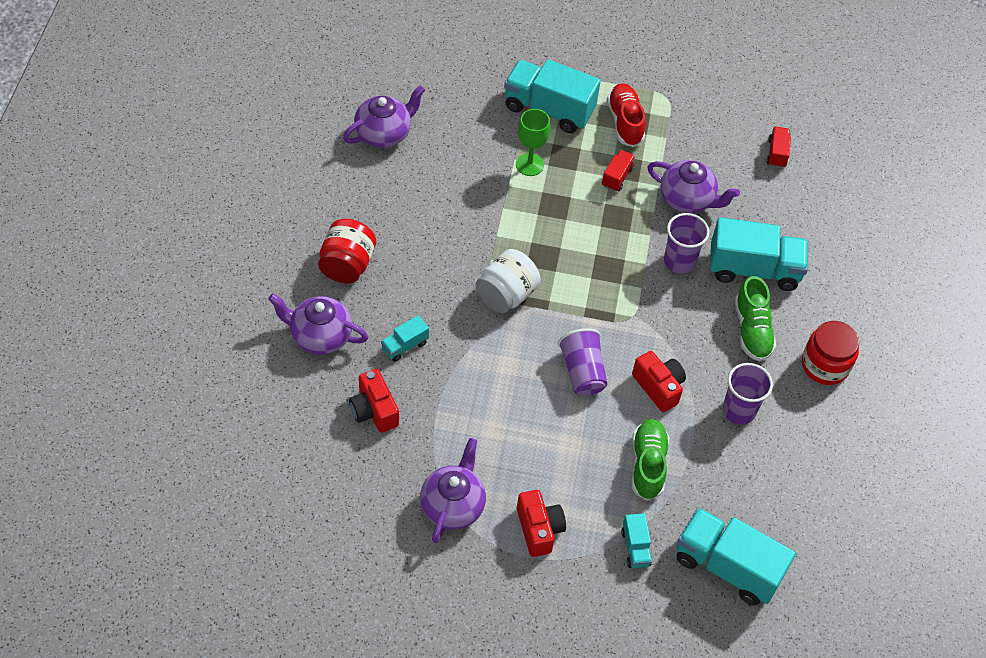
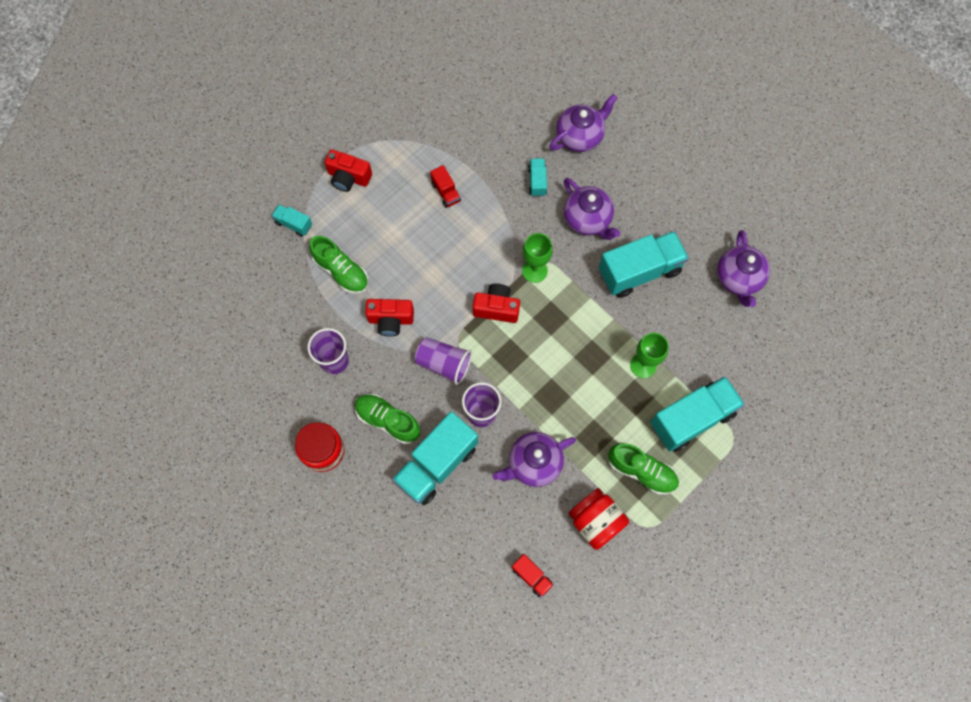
camera: 130 degrees right, 15 degrees up
red jar [318,219,376,284] -> red jar moved to [568,488,629,550]
red camera [349,369,399,433] -> red camera moved to [473,284,520,323]
purple teapot [420,438,486,543] -> purple teapot moved to [564,178,620,240]
white jar [475,249,540,313] -> green goblet [522,233,552,283]
purple cup [558,328,607,396] -> purple cup moved to [415,337,472,385]
red truck [602,150,635,192] -> red truck moved to [430,165,461,208]
red shoe [607,83,646,147] -> green shoe [608,443,679,495]
turquoise truck [676,508,796,606] -> turquoise truck moved to [599,231,689,298]

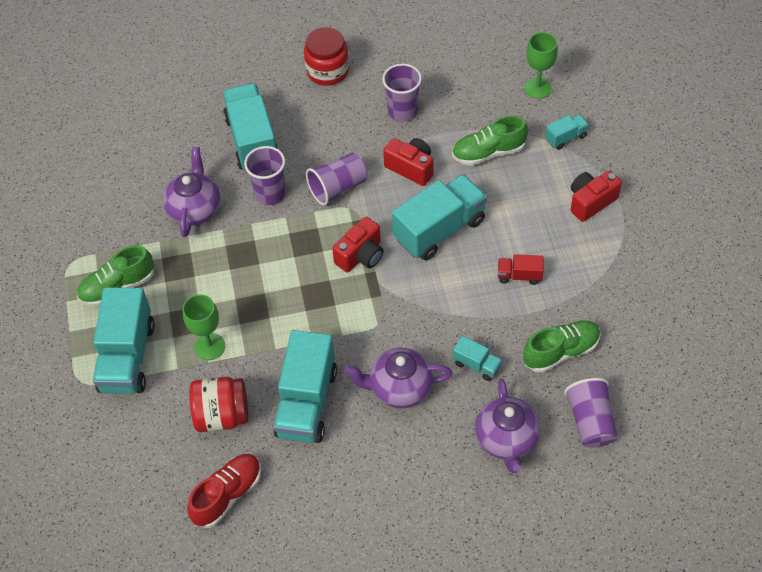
camera: 125 degrees right, 15 degrees down
green shoe [355,394,420,444] -> green shoe moved to [523,320,601,373]
red camera [365,299,414,336] -> red camera turned 90 degrees clockwise [383,138,434,186]
red truck [512,554,554,597] -> none
green goblet [522,233,552,283] -> green goblet moved to [524,32,558,99]
red jar [568,488,629,550] -> red jar moved to [189,377,248,432]
purple teapot [717,230,770,307] -> red shoe [187,454,261,528]
none -> turquoise truck [392,174,487,260]
none -> purple cup [564,378,617,448]

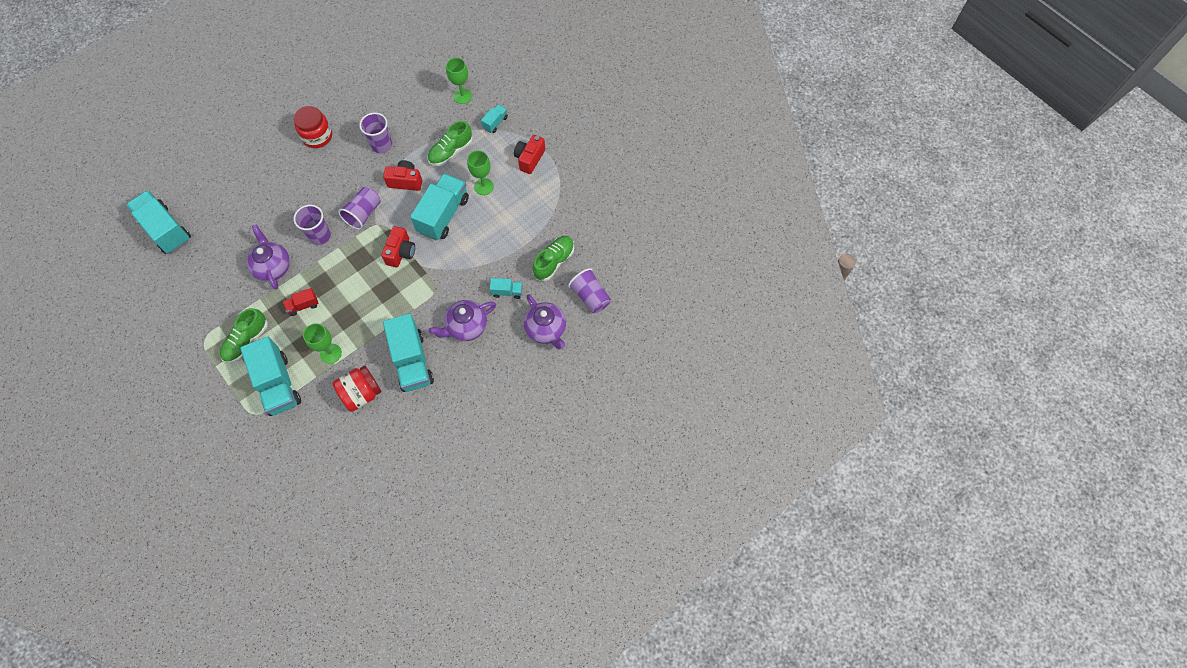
camera: 30 degrees left, 10 degrees up
red shoe [187,454,261,528] -> none
turquoise truck [223,83,279,169] -> turquoise truck moved to [126,190,191,254]
red truck [498,254,544,285] -> red truck moved to [283,288,318,316]
none -> green goblet [467,150,494,195]

